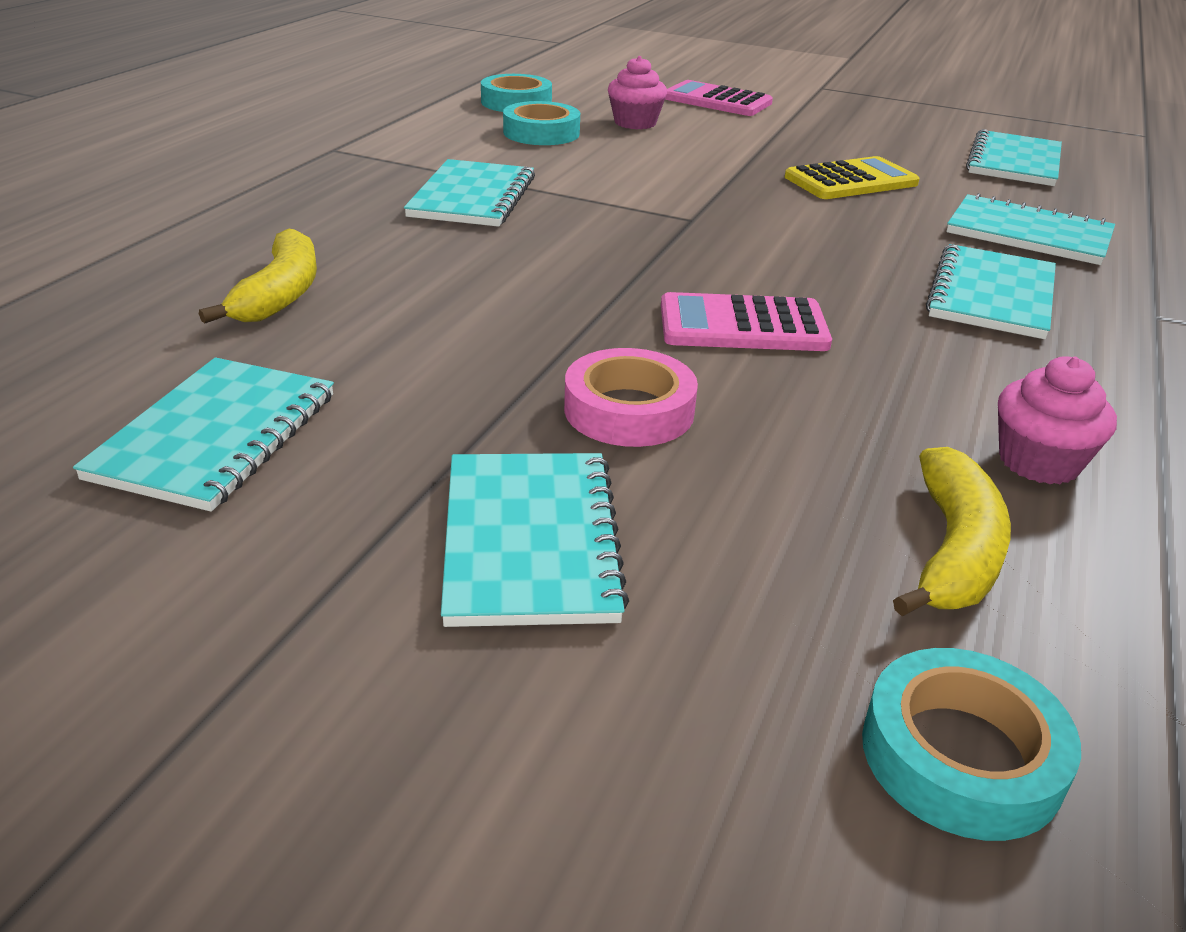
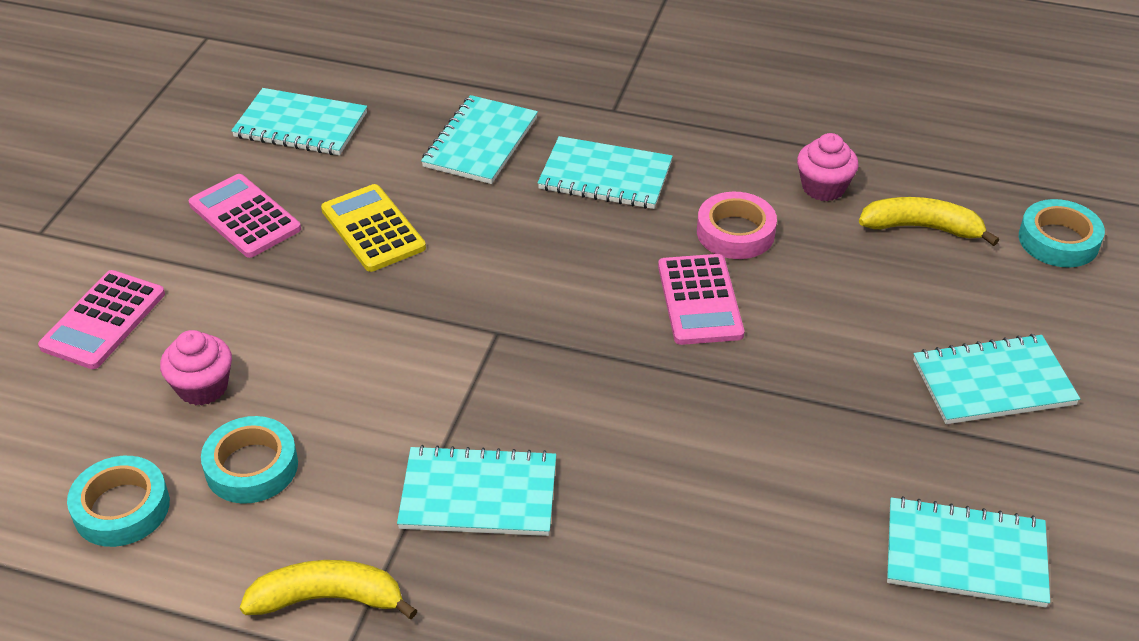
camera: 95 degrees left, 10 degrees up
yellow banana [199,229,317,323] -> yellow banana moved to [240,560,418,619]
pink tape [564,348,698,447] -> pink tape moved to [697,192,777,259]
none -> pink calculator [189,174,301,258]

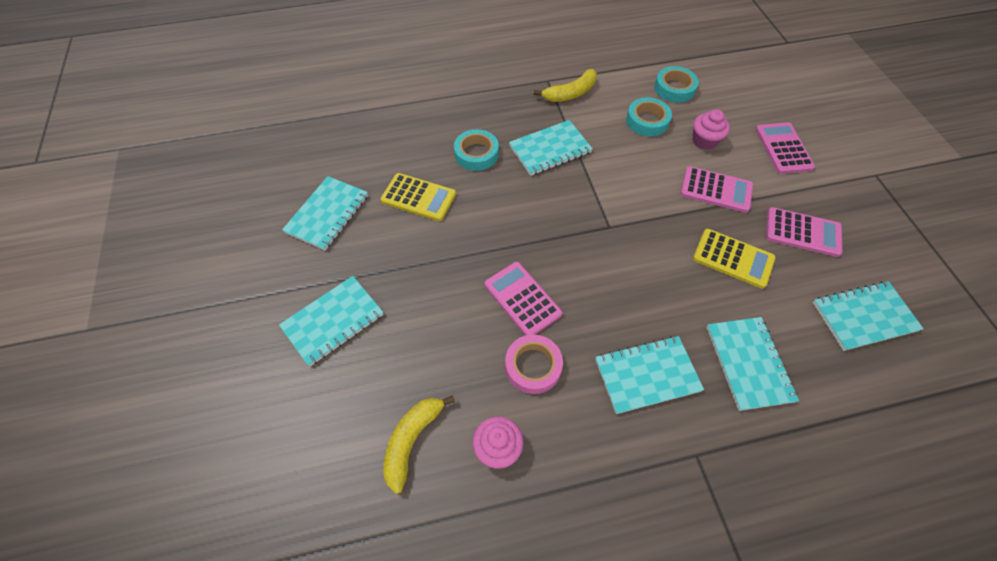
camera: 150 degrees right, 15 degrees up
yellow banana [859,197,999,246] -> yellow banana turned 135 degrees clockwise [383,395,455,494]
turquoise notebook [887,496,1050,608] -> turquoise notebook turned 45 degrees counterclockwise [282,176,368,251]
turquoise tape [1019,199,1105,267] -> turquoise tape moved to [454,129,499,171]
none -> yellow calculator [380,173,456,221]
none -> pink calculator [680,166,753,213]

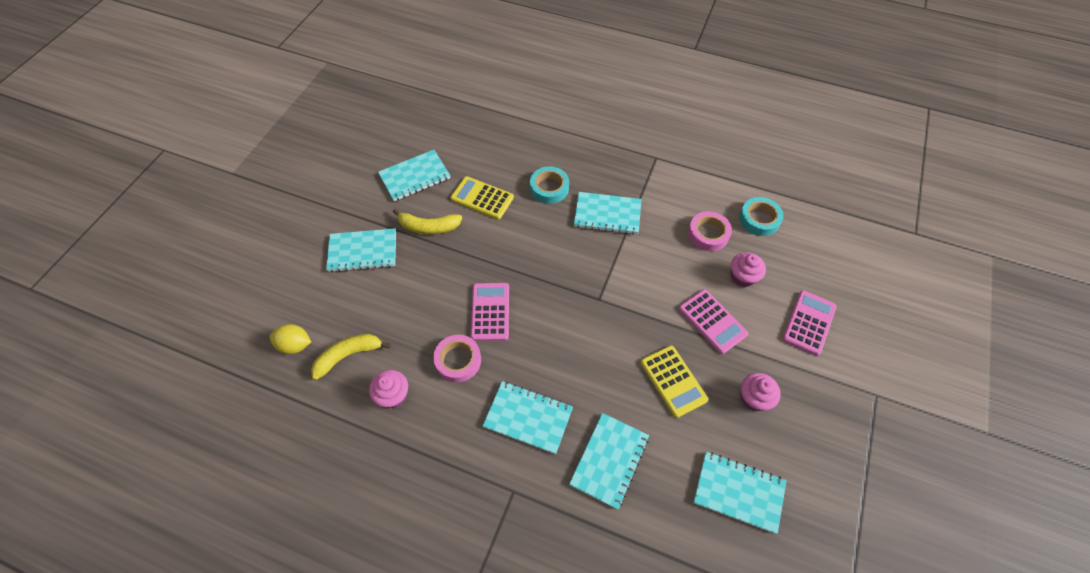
camera: 35 degrees right, 0 degrees up
yellow calculator [380,173,456,221] -> yellow calculator turned 150 degrees clockwise [450,176,514,220]
yellow banana [534,69,597,102] -> yellow banana moved to [393,209,462,234]
turquoise tape [626,98,672,136] -> pink tape [688,211,732,251]
pink calculator [766,207,842,257] -> pink cupcake [741,373,781,411]
none -> yellow lemon [269,324,311,354]

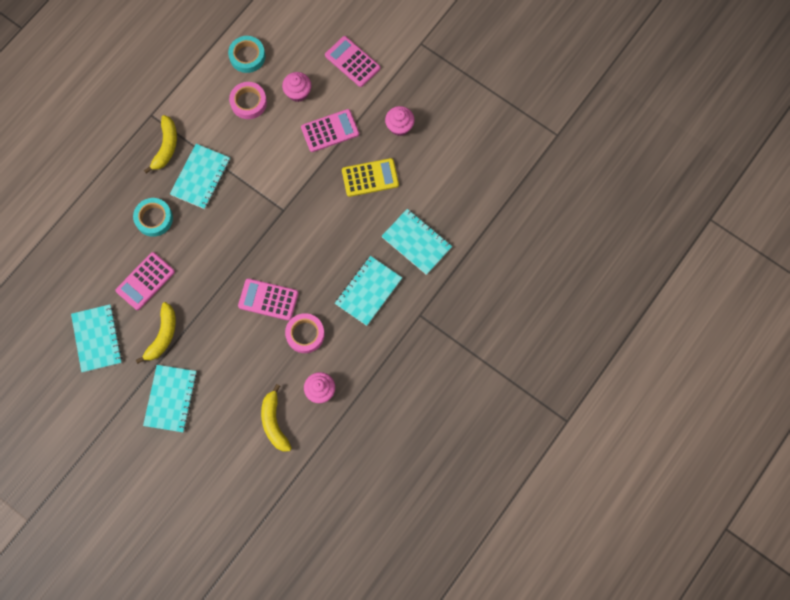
camera: 75 degrees left, 15 degrees up
yellow lemon [269,324,311,354] -> none
yellow calculator [450,176,514,220] -> pink calculator [115,252,175,310]
turquoise notebook [693,452,787,534] -> none
none -> yellow banana [144,115,177,174]

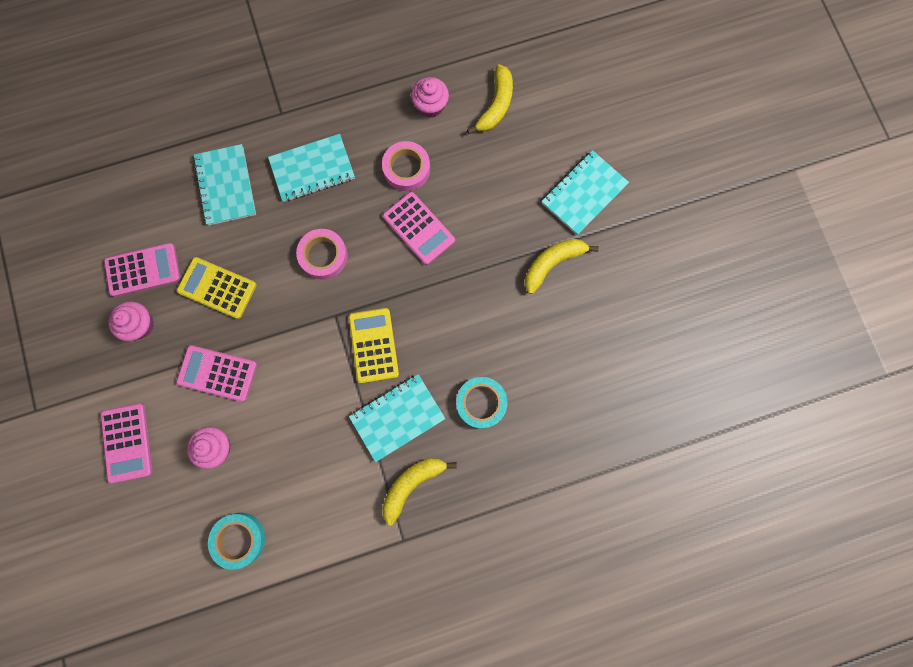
camera: 145 degrees left, 5 degrees up
turquoise notebook [71,304,122,372] -> none
pink calculator [115,252,175,310] -> pink calculator moved to [104,243,181,297]
pink tape [229,82,267,119] -> pink tape moved to [296,229,348,279]
none -> yellow calculator [349,308,399,383]

